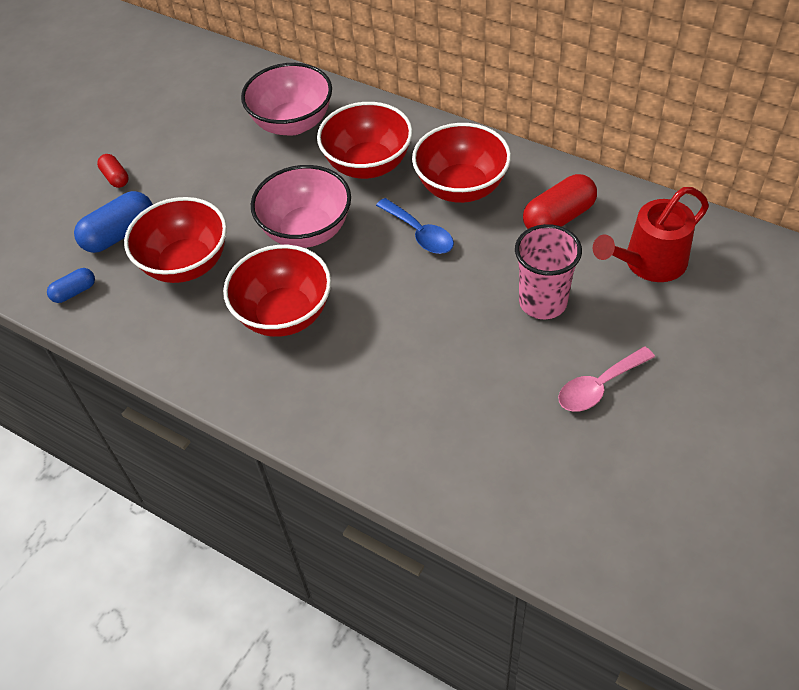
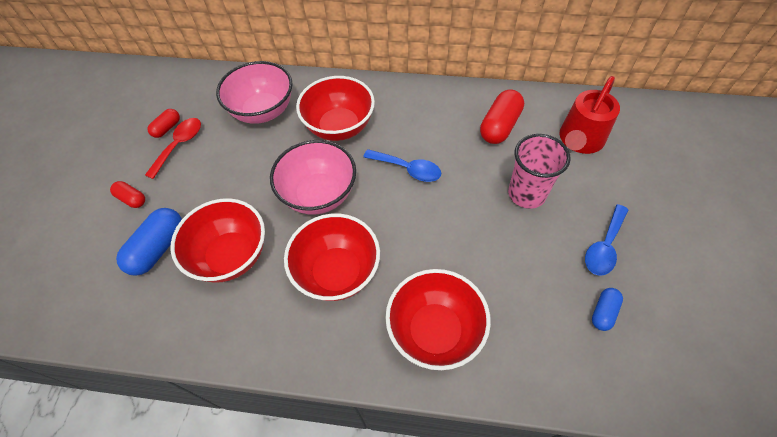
camera: 25 degrees left, 5 degrees up
blue capsule [47,268,95,303] -> blue capsule moved to [592,288,623,331]
red bowl [412,123,511,203] -> red bowl moved to [386,269,491,370]
pink spoon [558,347,655,412] -> blue spoon [585,204,628,276]
none -> red spoon [145,118,201,179]
none -> red capsule [147,109,180,138]

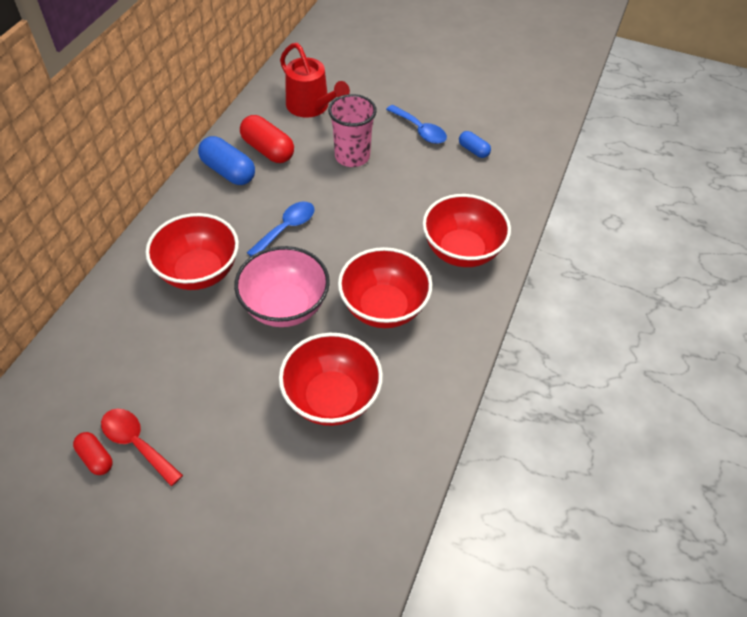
camera: 80 degrees left, 5 degrees down
red capsule [110,181,145,208] -> none
blue capsule [116,208,182,276] -> blue capsule moved to [198,136,255,185]
pink bowl [216,61,293,123] -> none

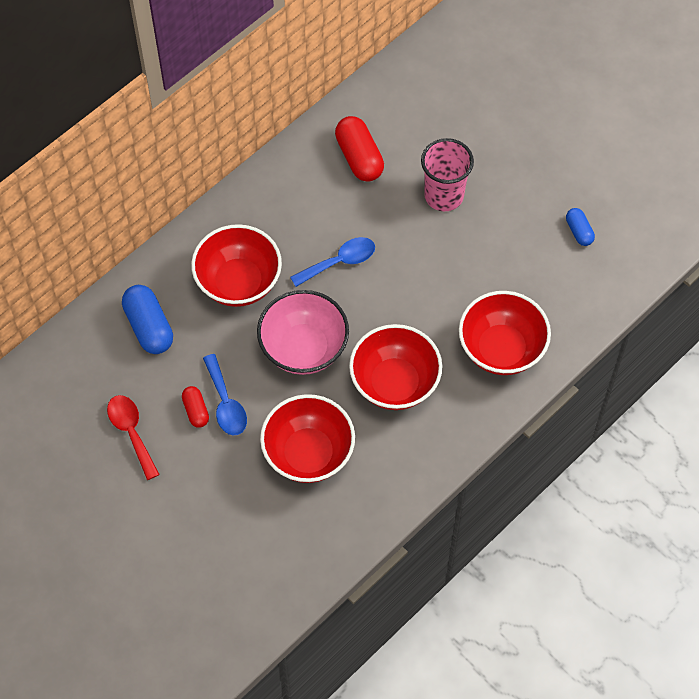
camera: 25 degrees right, 10 degrees up
red capsule [73,432,113,475] -> red capsule moved to [182,386,209,428]
blue capsule [198,136,255,185] -> blue capsule moved to [122,285,173,354]
red watering can [280,43,350,118] -> none
blue spoon [386,105,447,144] -> blue spoon moved to [203,354,247,436]

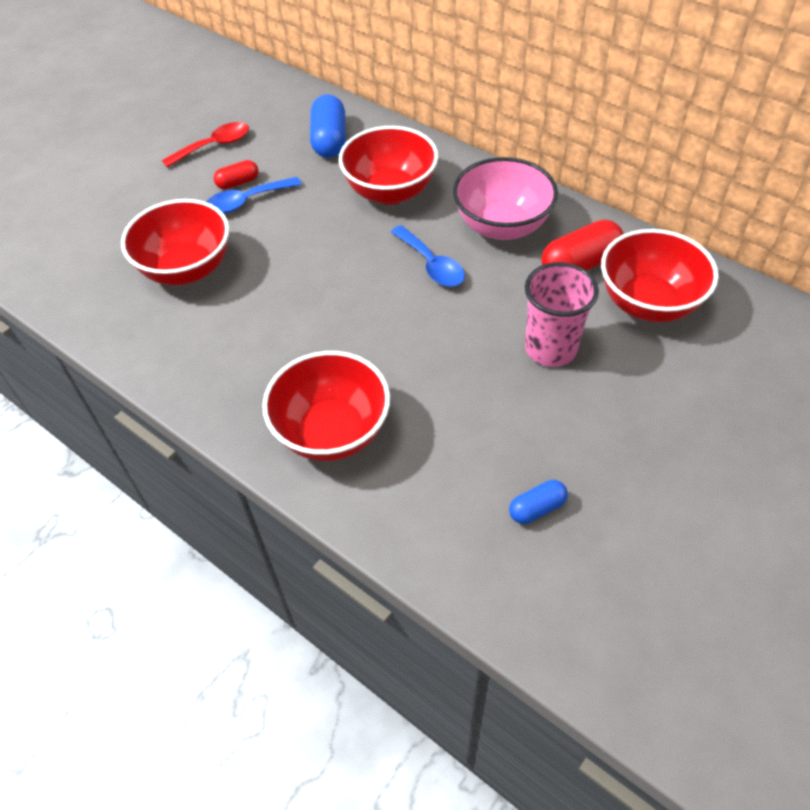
camera: 85 degrees right, 10 degrees down
blue capsule [122,285,173,354] -> blue capsule turned 60 degrees counterclockwise [310,94,346,158]
pink bowl [257,290,349,375] -> pink bowl moved to [453,157,558,240]
red bowl [349,324,442,410] -> red bowl moved to [601,229,719,322]

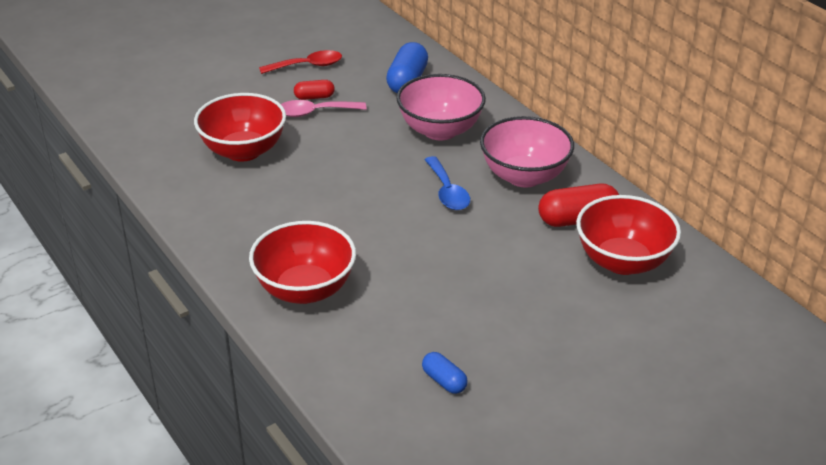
camera: 15 degrees right, 15 degrees down
blue spoon [206,177,302,214] -> pink spoon [281,100,366,117]
red bowl [339,126,438,205] -> pink bowl [396,74,486,140]
blue capsule [509,480,568,524] -> blue capsule turned 60 degrees clockwise [422,352,468,394]
pink cup [525,262,599,367] -> none

